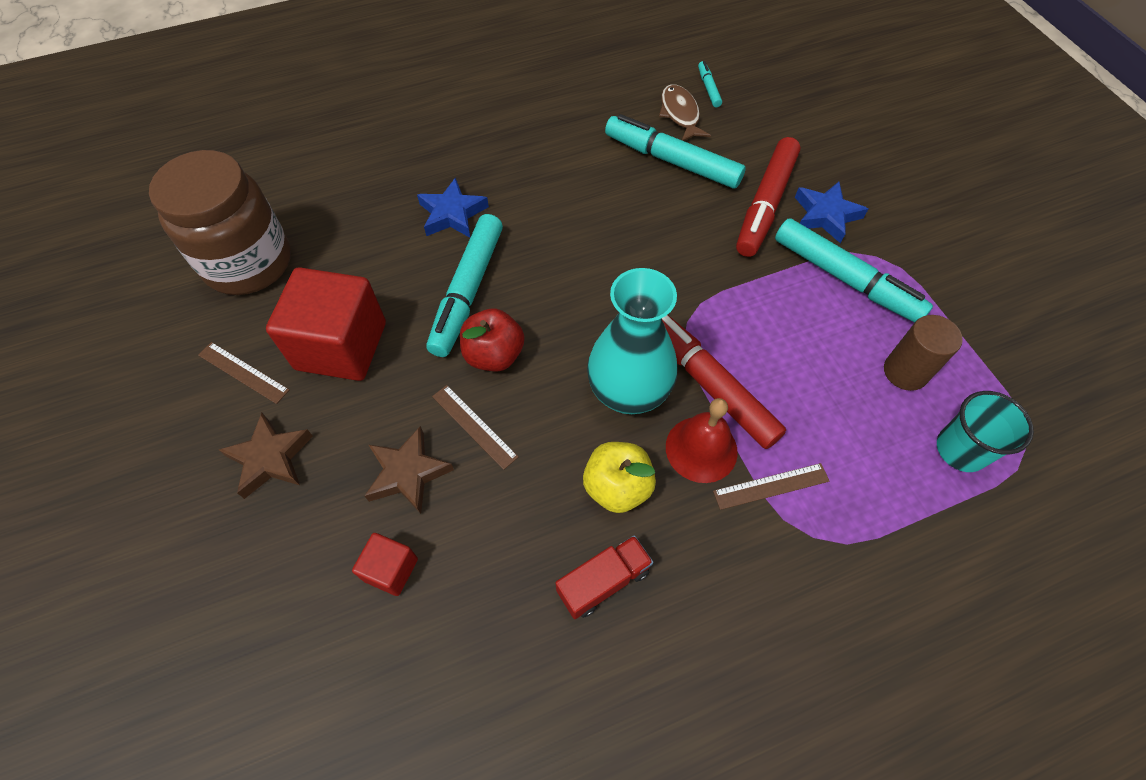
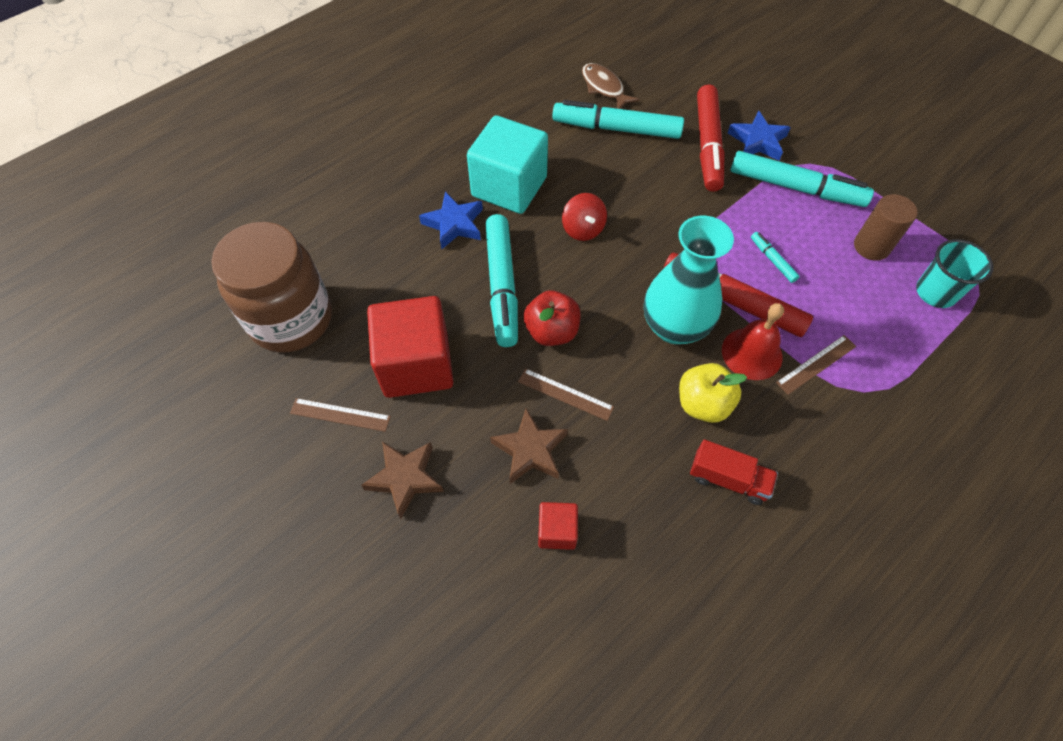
camera: 20 degrees left, 0 degrees up
red truck [555,535,653,619] -> red truck turned 75 degrees clockwise [690,439,778,505]
turquoise marker [698,61,722,107] -> turquoise marker moved to [751,232,800,283]
none -> turquoise cube [467,115,548,214]
none -> red spinning top [562,193,607,241]

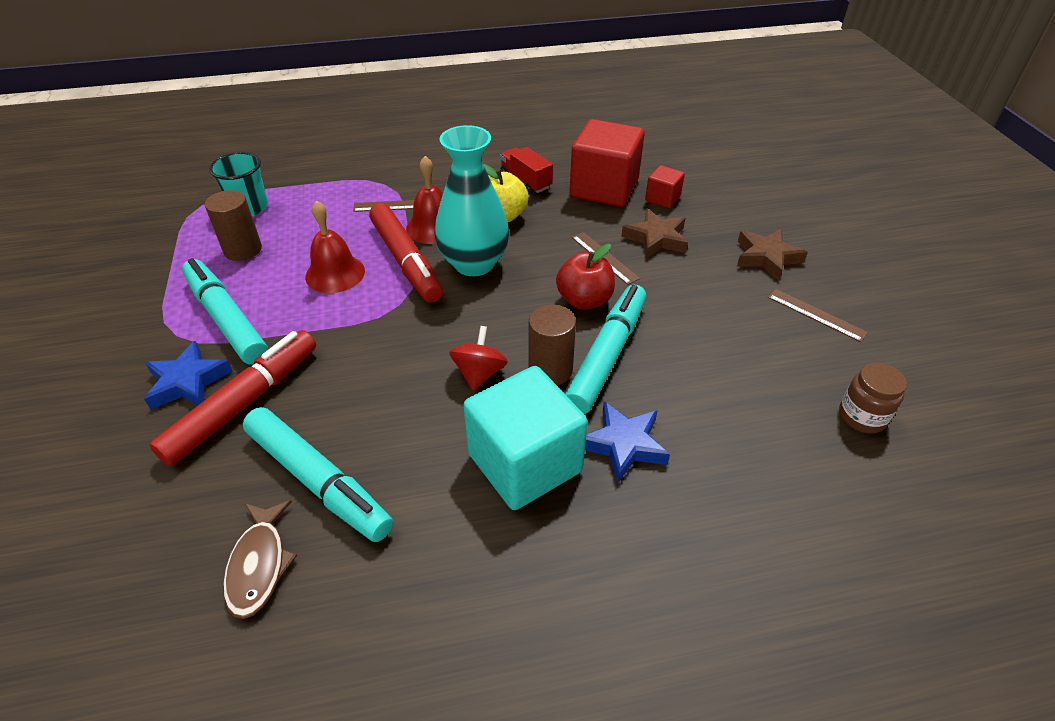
camera: 150 degrees left, 15 degrees down
brown jar [211,222,332,353] -> brown jar [839,362,907,434], size x0.45
red cube [367,296,453,398] -> red cube moved to [569,119,645,207]
turquoise marker [751,232,800,283] -> red bell [305,201,365,293]
none -> brown cylinder [529,305,576,385]

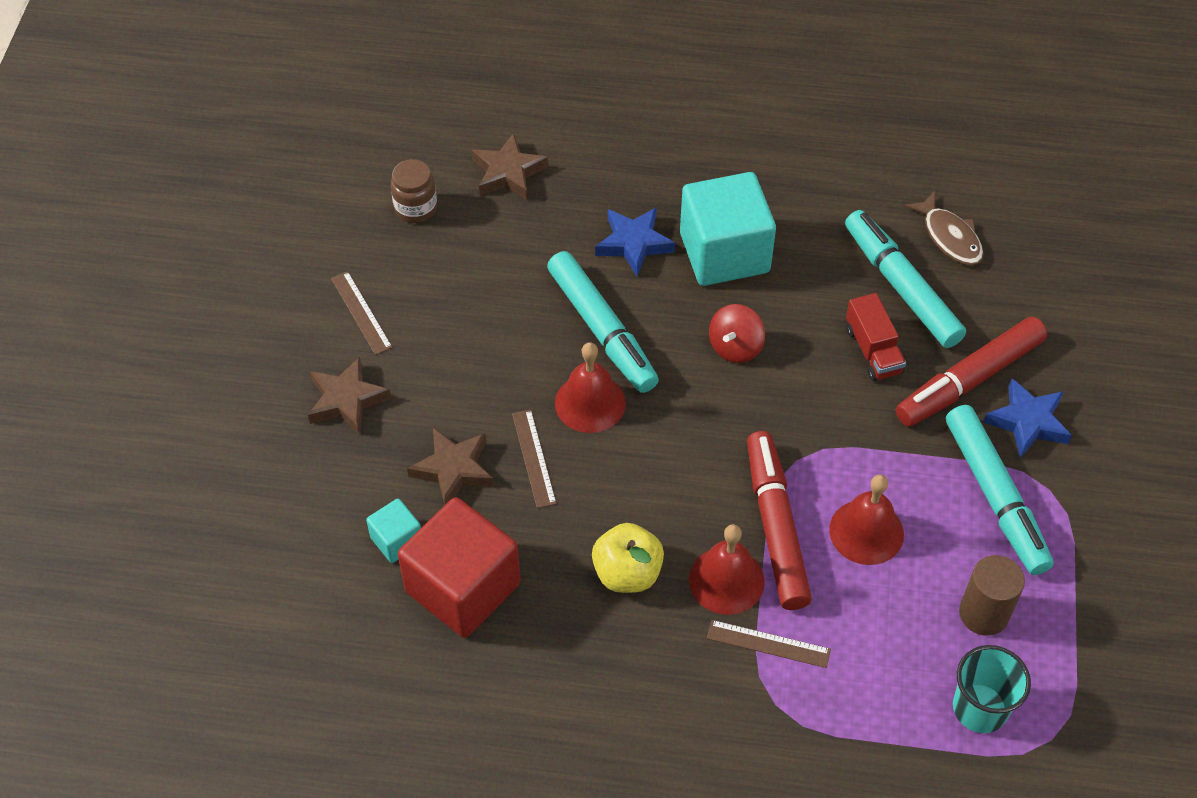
camera: 160 degrees left, 10 degrees up
brown fish [223,500,297,619] -> brown fish turned 135 degrees clockwise [904,191,984,266]
turquoise vase [435,125,509,276] -> none
red truck [500,147,553,194] -> red truck moved to [846,293,906,381]
brown cylinder [529,305,576,385] -> none
red apple [556,244,615,310] -> red bell [555,342,626,433]
turquoise marker [565,285,646,414] -> turquoise marker turned 75 degrees counterclockwise [547,251,659,393]
red cube [645,165,685,208] -> turquoise cube [366,499,421,563]
none -> brown star [472,133,548,200]

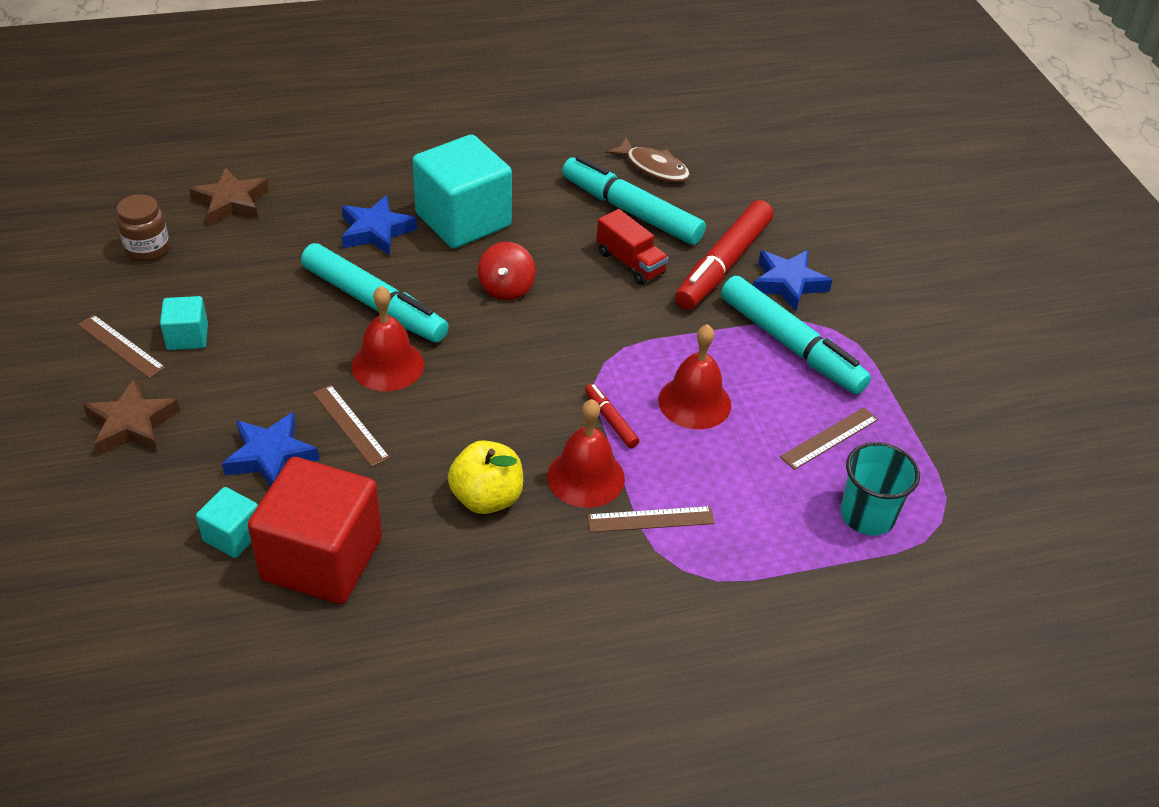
camera: 25 degrees left, 10 degrees down
brown star [407,428,494,505] -> blue star [222,412,319,487]
red marker [747,431,812,610] -> red marker [585,384,639,448], size x0.45
brown cylinder [959,555,1025,636] -> brown ruler [780,407,878,470]
none -> turquoise cube [160,296,208,350]

